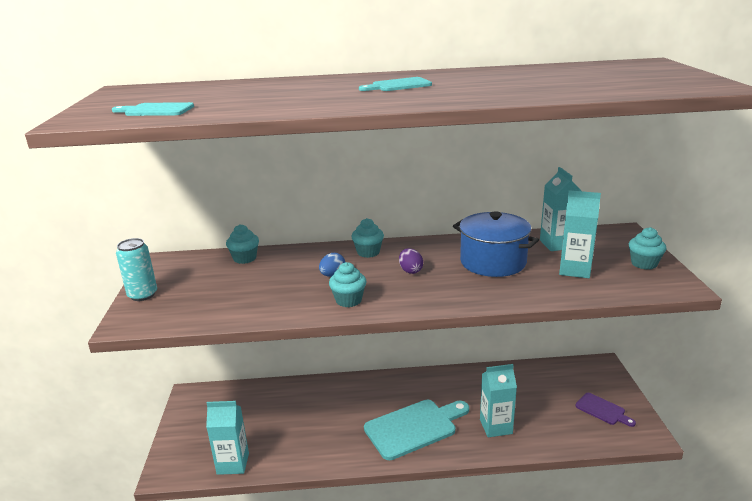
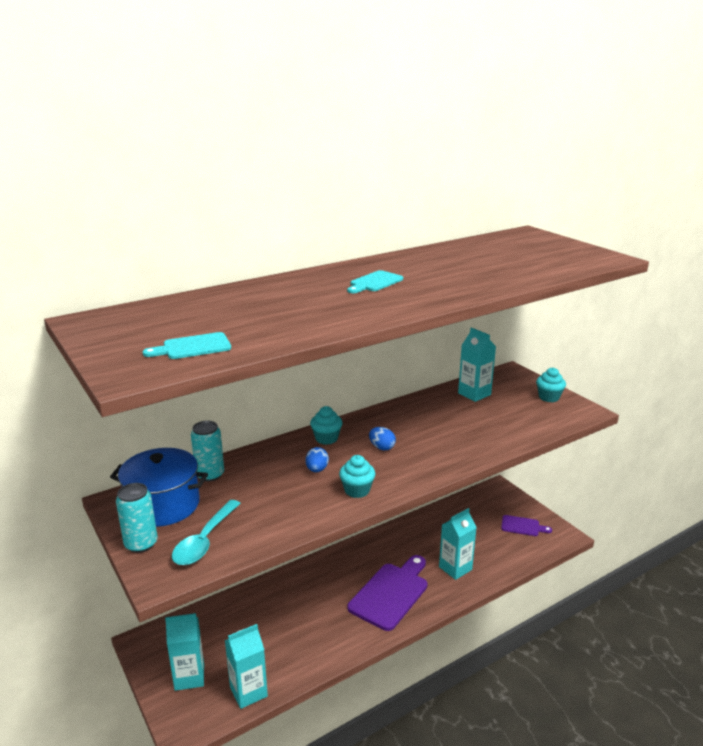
camera: 30 degrees left, 0 degrees up
turquoise cupcake [226,224,259,264] -> turquoise can [191,421,224,482]
turquoise cutting board [364,400,469,460] -> purple cutting board [348,555,427,631]
purple egg [399,248,423,274] -> blue egg [369,427,396,450]
blue pot [453,211,539,277] -> blue pot moved to [110,448,208,527]
turquoise carton [559,190,601,278] -> turquoise carton moved to [165,613,204,691]
none -> turquoise spoon [172,500,241,565]

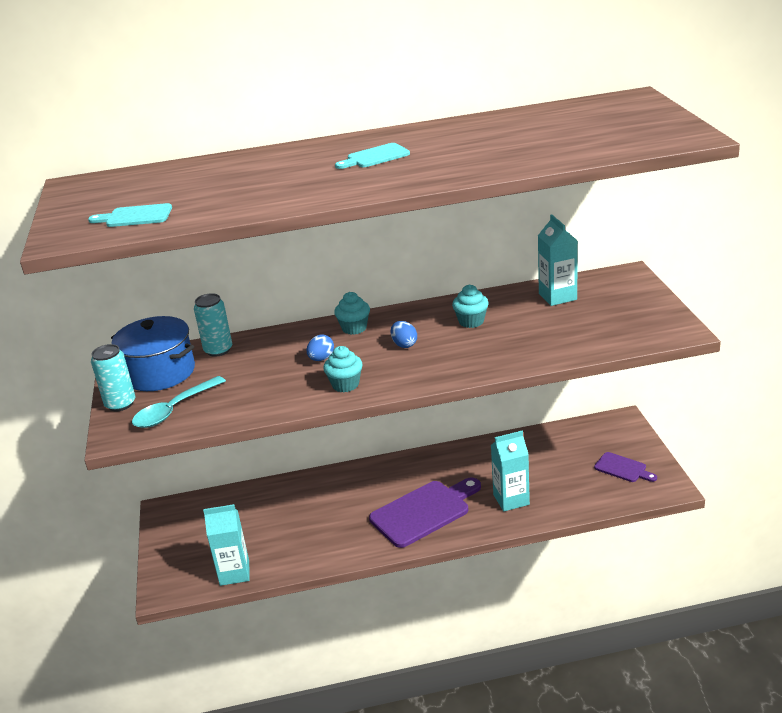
camera: 25 degrees right, 5 degrees up
turquoise carton [165,613,204,691] -> none
turquoise cupcake [536,367,566,402] -> turquoise cupcake moved to [452,285,489,328]

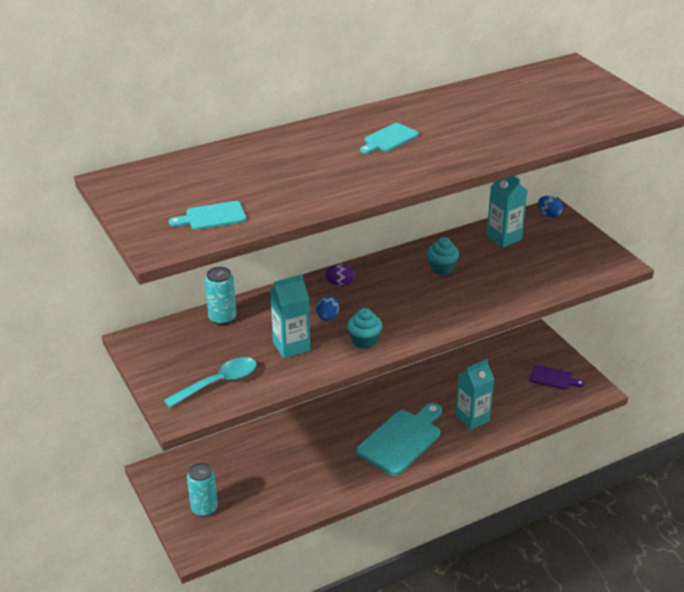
camera: 20 degrees left, 5 degrees up
turquoise can [91,344,136,411] -> turquoise can moved to [187,463,218,517]
blue pot [111,316,195,391] -> none
turquoise spoon [132,376,226,428] -> turquoise spoon turned 150 degrees counterclockwise [163,357,257,408]
turquoise carton [203,504,250,586] -> turquoise carton moved to [270,274,310,359]
turquoise cupcake [334,292,370,335] -> purple egg [325,264,354,286]
purple cutting board [369,478,481,548] -> turquoise cutting board [356,403,442,476]
blue egg [390,321,417,348] -> blue egg moved to [538,196,563,217]

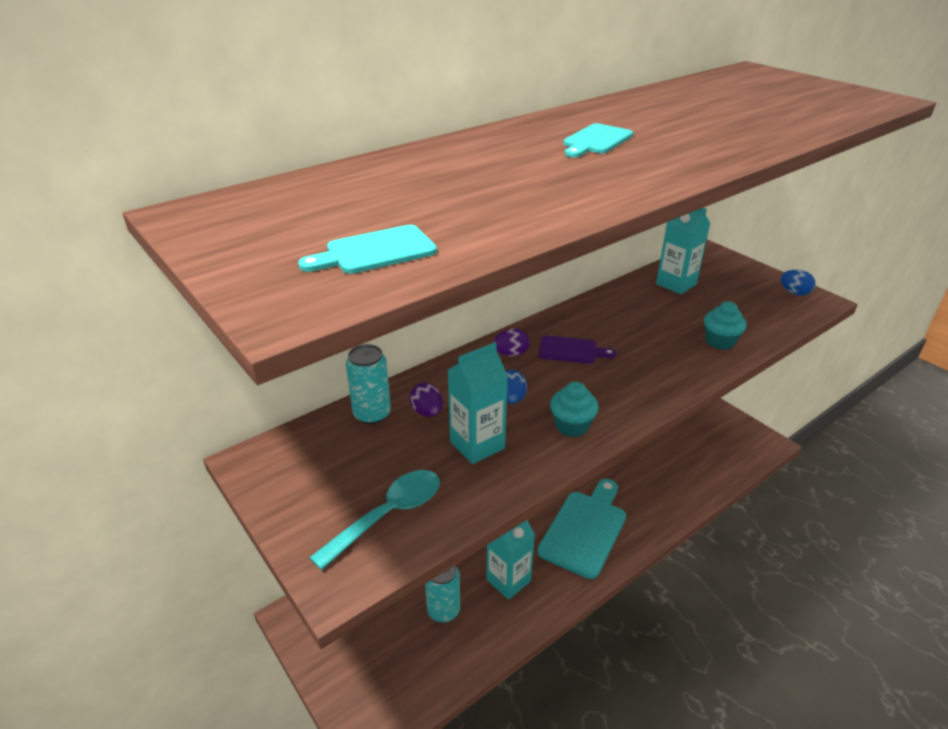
camera: 10 degrees left, 0 degrees up
turquoise can [187,463,218,517] -> turquoise can moved to [425,565,460,622]
turquoise cupcake [427,237,459,275] -> turquoise cupcake moved to [704,301,747,350]
turquoise carton [455,359,494,430] -> turquoise carton moved to [486,520,535,600]
purple cutting board [530,365,585,390] -> purple cutting board moved to [539,336,616,363]
blue egg [538,196,563,217] -> blue egg moved to [781,270,815,296]
none -> purple egg [410,383,443,417]

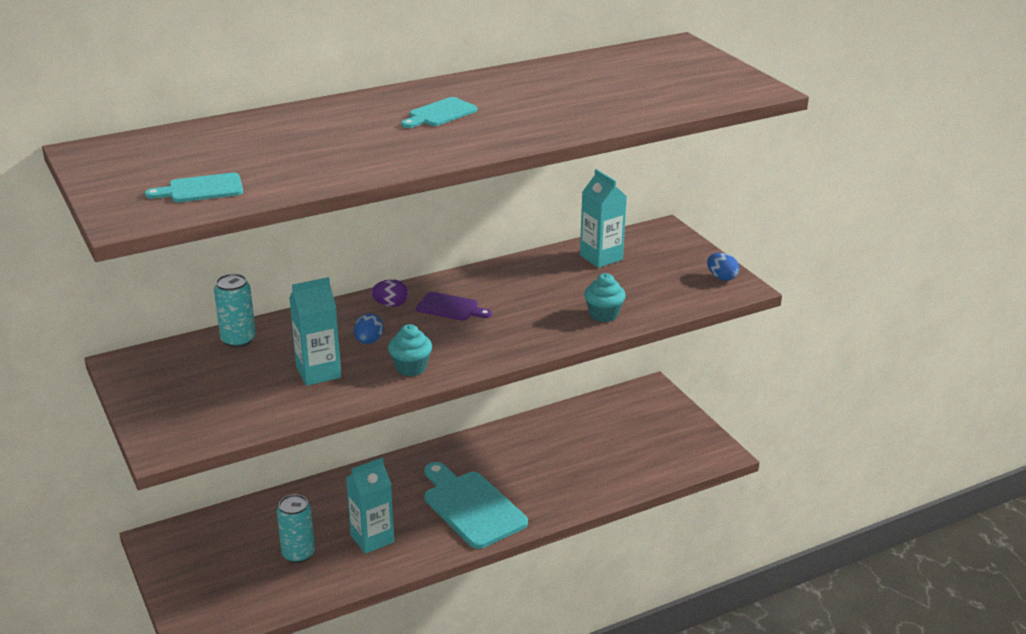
camera: 10 degrees right, 5 degrees down
turquoise spoon [309,470,440,570] -> none
purple egg [410,383,443,417] -> none
turquoise cutting board [538,479,626,579] -> turquoise cutting board turned 75 degrees counterclockwise [425,462,528,549]

